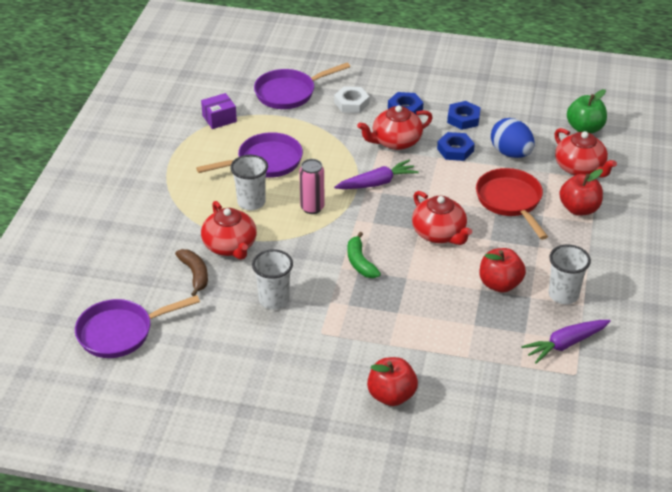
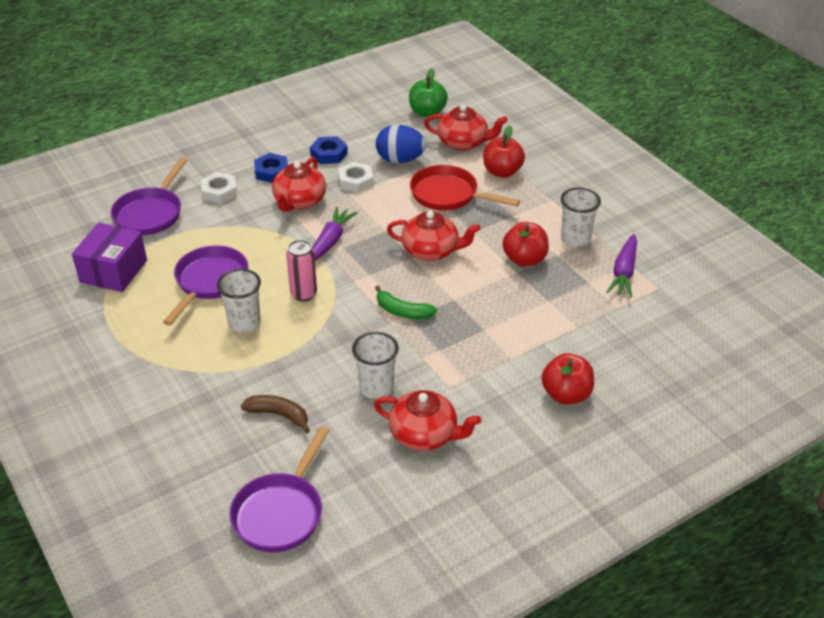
camera: 45 degrees left, 0 degrees up
purple box [201,93,237,129] -> purple box [72,223,147,292], size x1.62
red teapot [201,201,257,260] -> red teapot moved to [374,390,481,451]
blue nut [437,132,475,161] -> white nut [338,162,373,193]

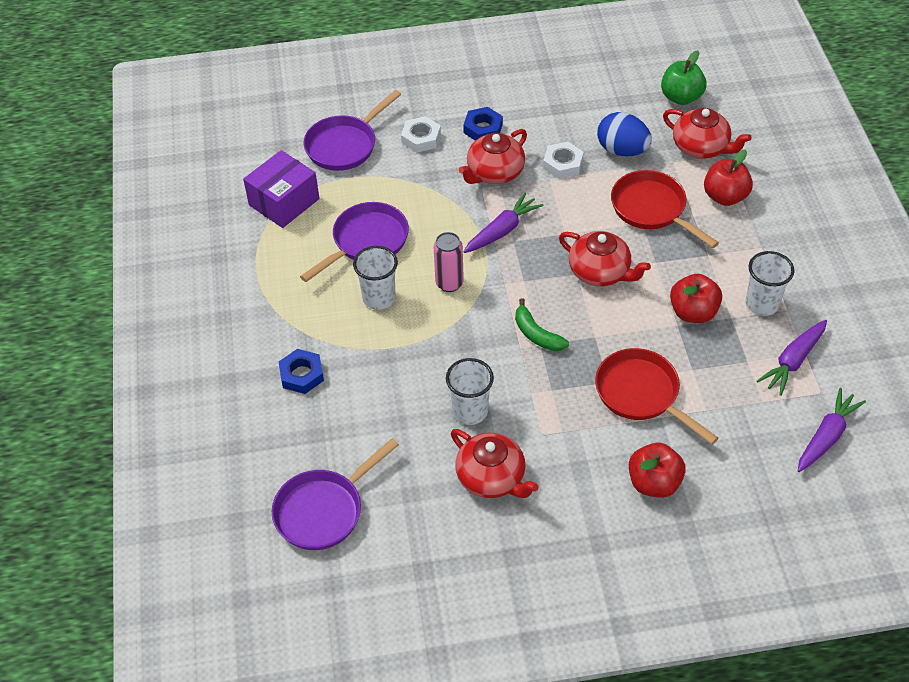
camera: 25 degrees right, 10 degrees up
brown banana [241,395,310,433] -> none
blue nut [310,136,348,164] -> blue nut moved to [279,349,324,394]
none -> red pan [595,348,719,444]
none -> purple carrot [798,388,866,472]

